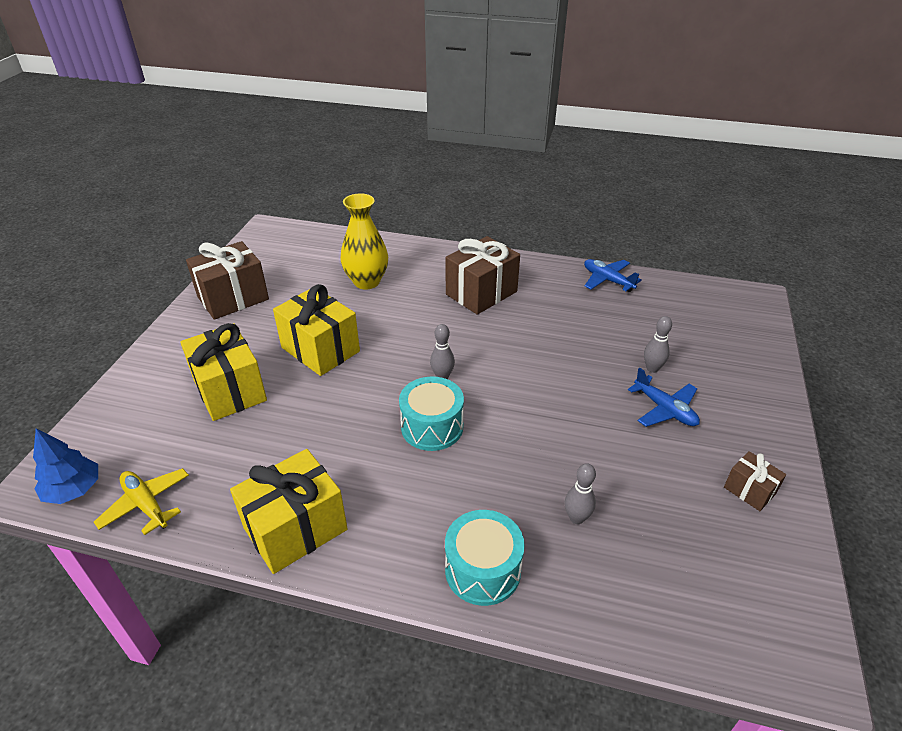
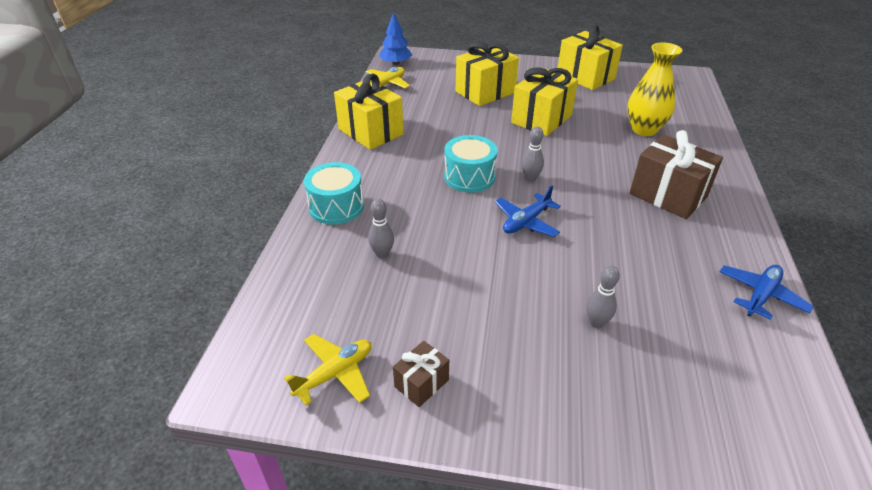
camera: 85 degrees right, 0 degrees up
brown gift [186,241,269,320] -> yellow gift [558,25,623,90]
blue plane [628,367,700,427] -> blue plane moved to [495,185,561,237]
none -> yellow plane [284,334,371,405]

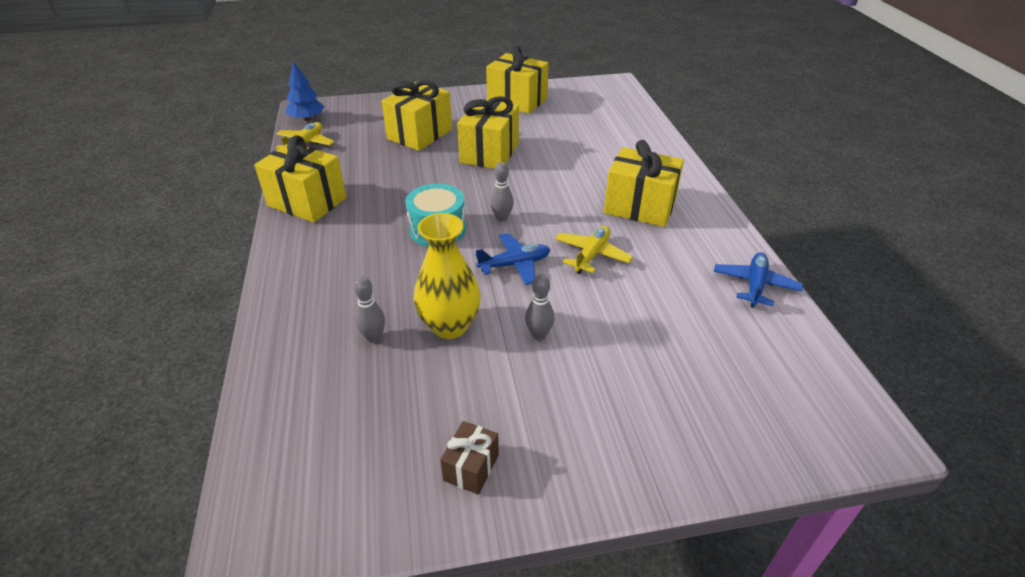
camera: 20 degrees left, 0 degrees up
yellow plane [284,334,371,405] -> yellow plane moved to [555,226,633,274]
turquoise drum [304,162,364,225] -> none
blue plane [495,185,561,237] -> blue plane turned 135 degrees counterclockwise [475,233,550,285]
grey bowling pin [586,266,620,328] -> grey bowling pin moved to [525,274,555,340]
yellow vase [627,42,683,136] -> yellow vase moved to [414,213,481,339]
brown gift [630,130,723,219] -> yellow gift [604,140,684,227]

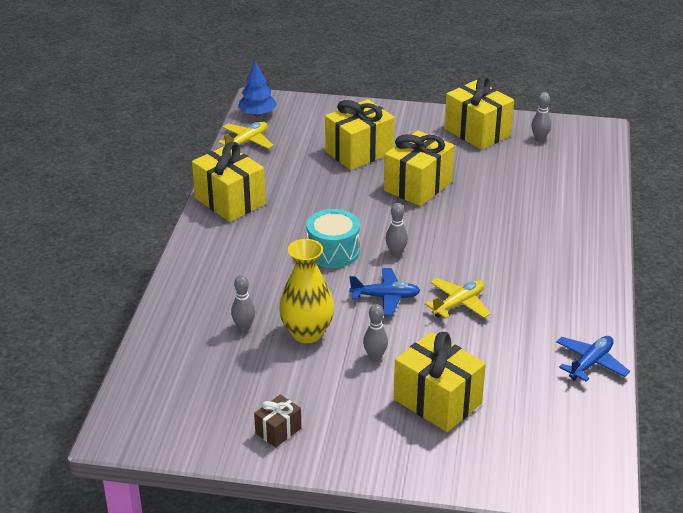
camera: 20 degrees right, 5 degrees down
yellow gift [604,140,684,227] -> yellow gift moved to [394,332,486,432]
none -> grey bowling pin [531,92,551,142]

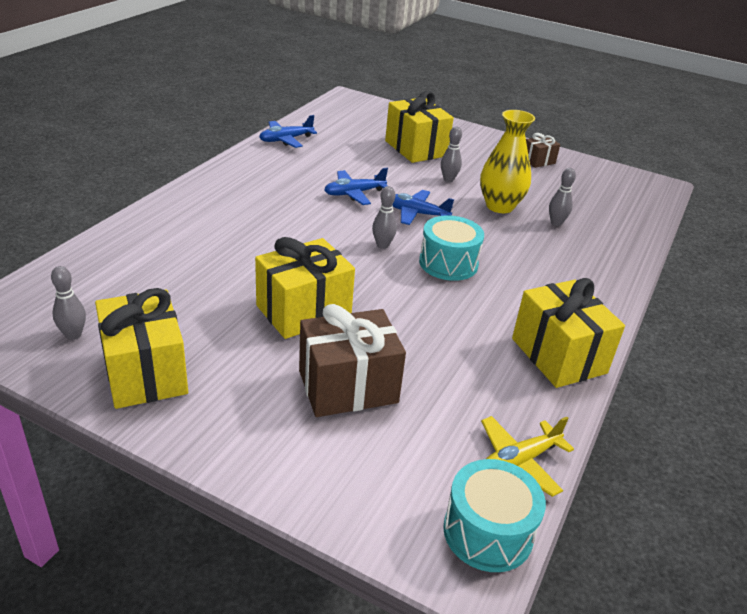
camera: 165 degrees left, 0 degrees up
blue tree [238,61,277,116] -> turquoise drum [443,459,546,572]
yellow gift [325,99,395,170] -> brown gift [299,304,406,417]
yellow plane [425,278,491,319] -> blue plane [324,168,388,205]

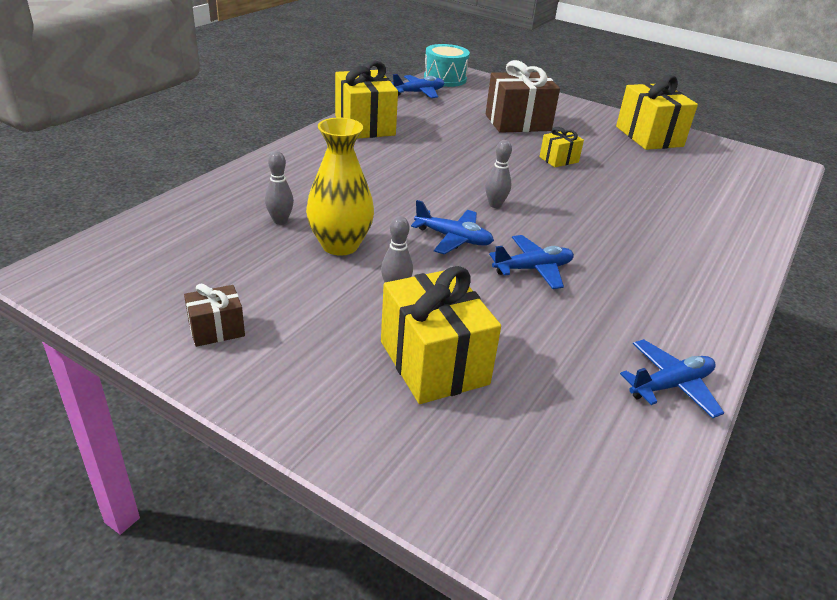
camera: 175 degrees left, 0 degrees up
grey bowling pin [51,266,86,340] -> none
yellow gift [255,237,355,339] -> yellow gift [539,127,584,167], size x0.51
turquoise drum [419,215,484,281] -> none
yellow plane [481,416,574,497] -> blue plane [391,74,444,98]

